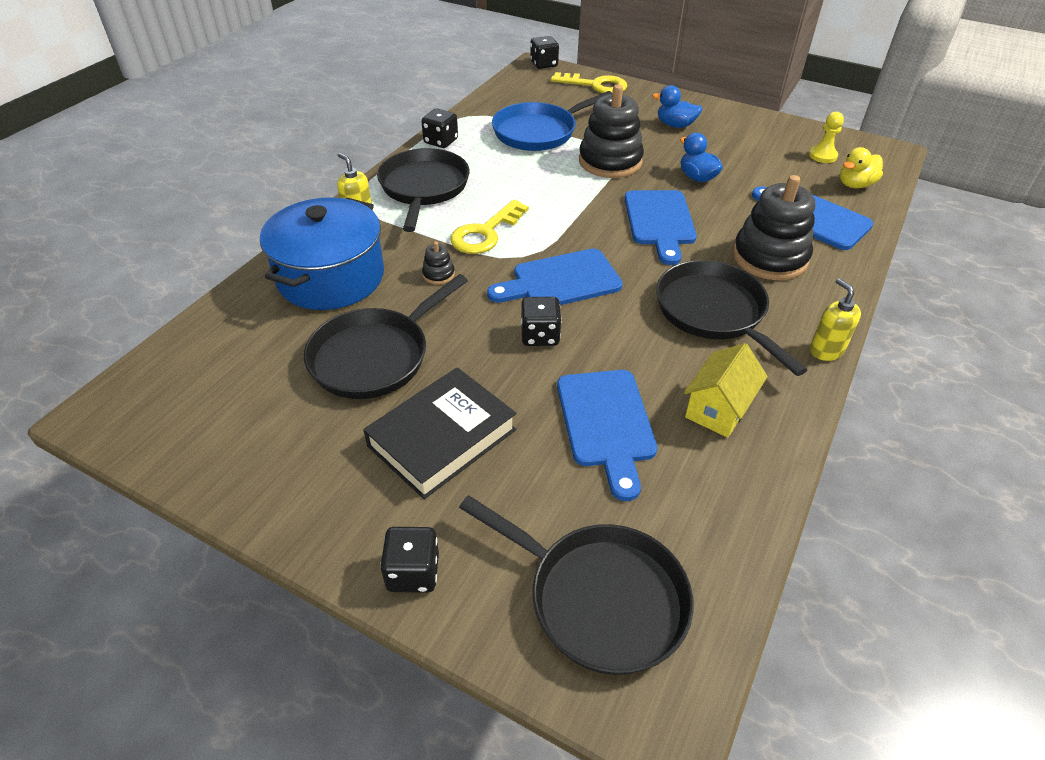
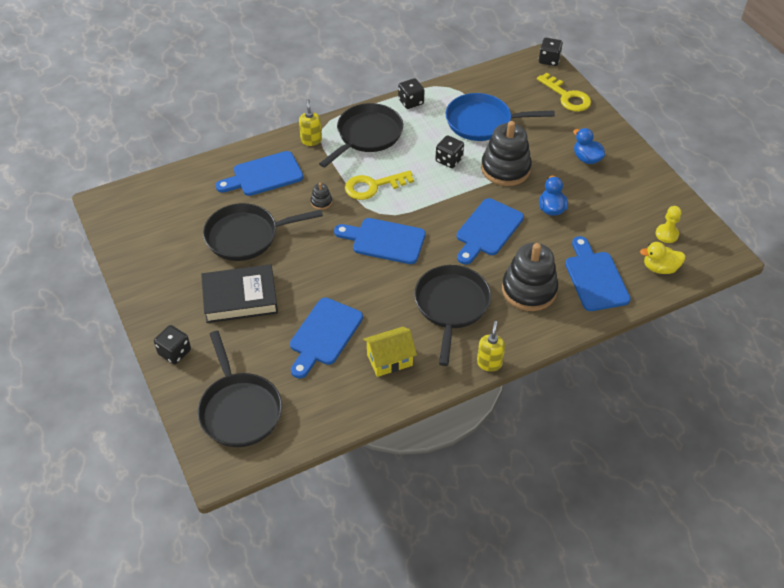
camera: 35 degrees right, 5 degrees up
blue pot [260,197,384,310] -> blue cutting board [216,151,303,196]
black dice [521,297,562,346] -> black dice moved to [435,135,464,168]

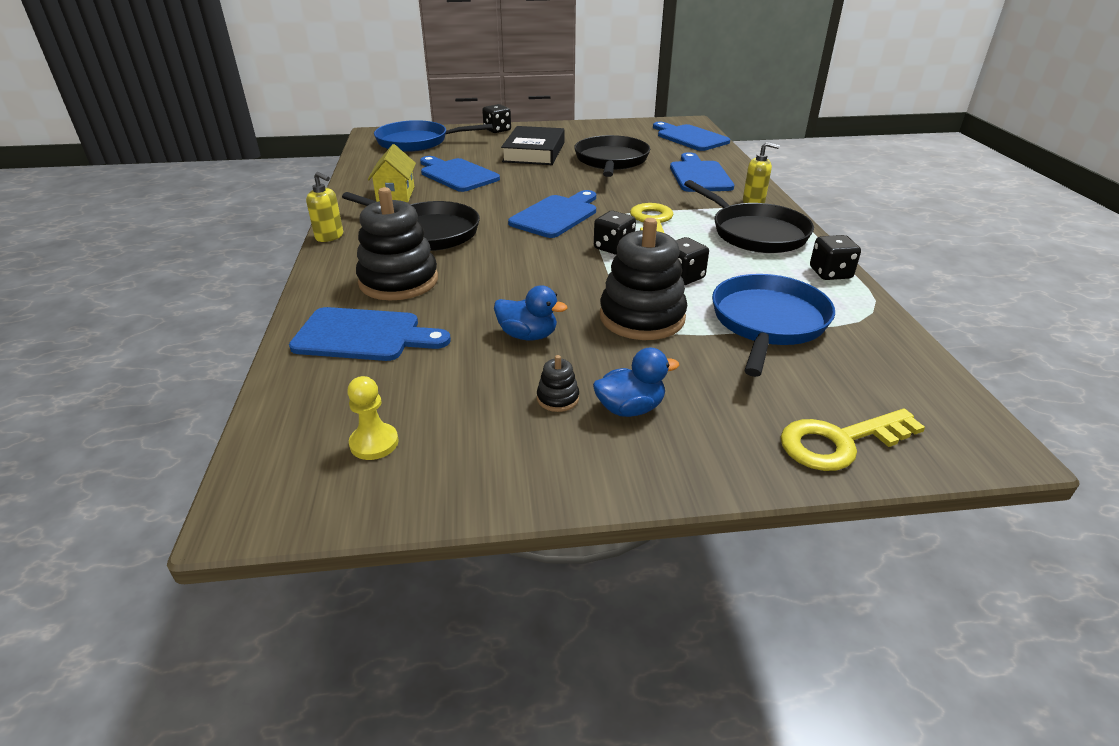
camera: 110 degrees right, 15 degrees down
black pan [198,331,282,447] -> blue pan [374,120,493,152]
black stacking toy [311,183,332,210] -> black stacking toy moved to [537,355,579,412]
blue cutting board [457,198,524,264] -> blue cutting board moved to [653,122,730,151]
black dice [539,38,563,66] -> black dice moved to [594,211,636,255]
yellow duck [640,242,686,274] -> none

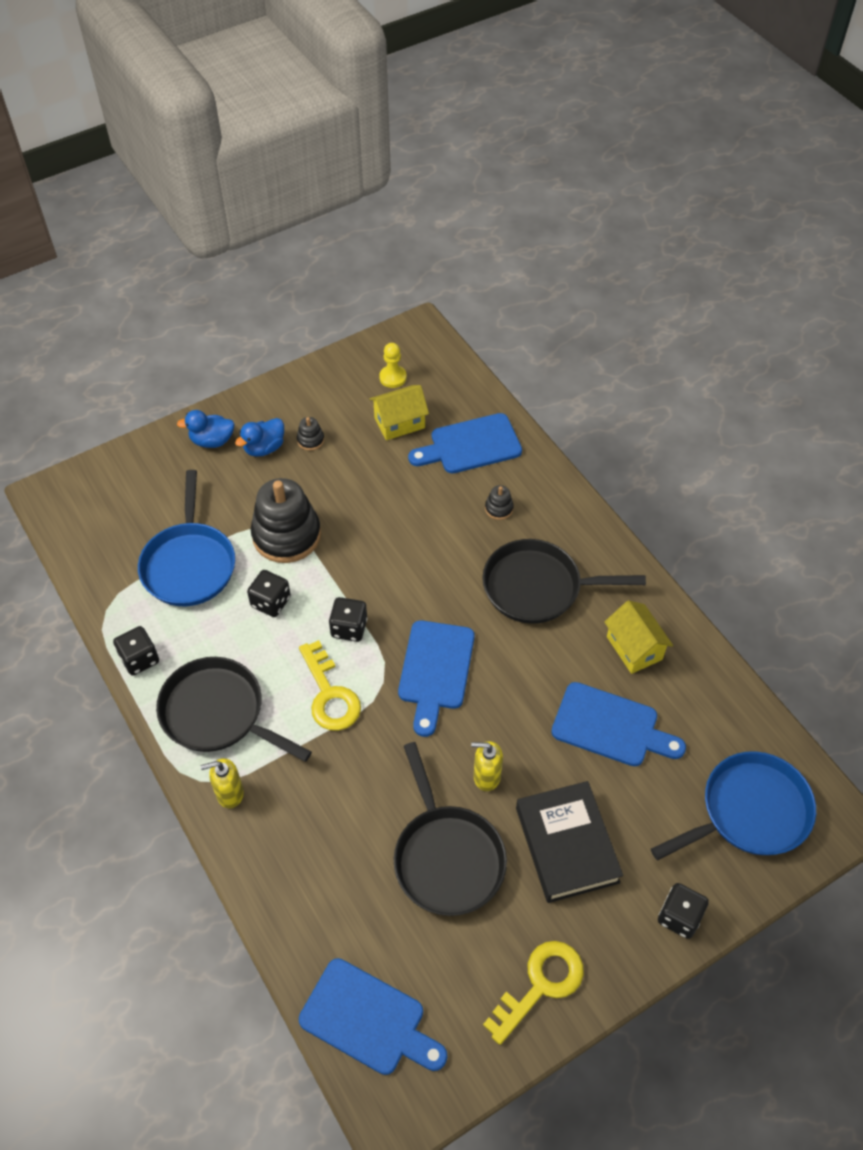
camera: 155 degrees right, 20 degrees up
yellow soap dispenser [306,172,343,242] -> yellow soap dispenser moved to [471,741,503,791]
black stacking toy [356,187,438,301] -> black stacking toy [485,485,514,520], size x0.42
blue duck [494,285,567,340] -> blue duck moved to [177,410,235,448]
blue cutting board [670,152,734,192] -> none
yellow key [781,409,925,471] -> yellow key moved to [483,941,584,1045]
none -> yellow house [370,385,429,440]

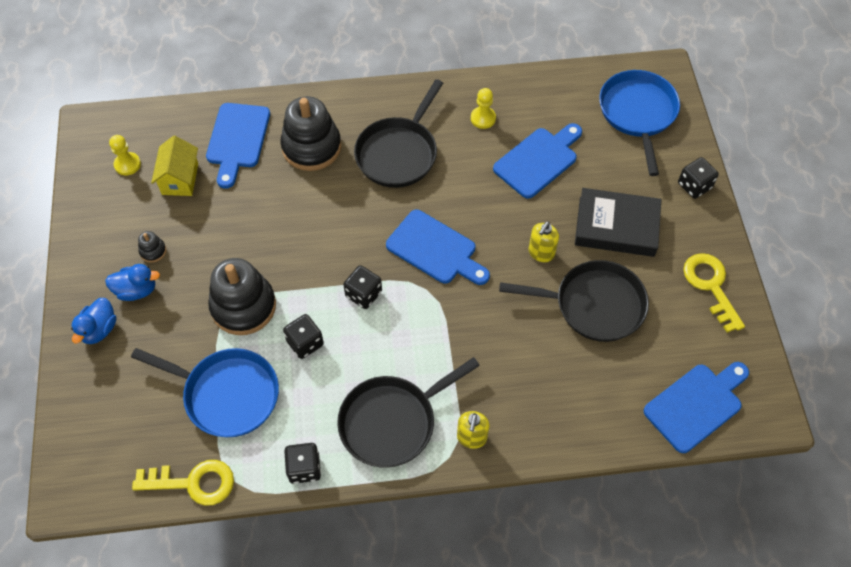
camera: 65 degrees left, 5 degrees up
blue duck [235,418,284,457] -> blue duck turned 75 degrees counterclockwise [105,264,160,301]
yellow key [299,640,361,731] -> yellow key moved to [132,460,234,506]
black stacking toy [485,485,514,520] -> black stacking toy [280,96,341,171], size x2.38
yellow house [604,600,673,674] -> yellow pawn [471,88,496,129]

